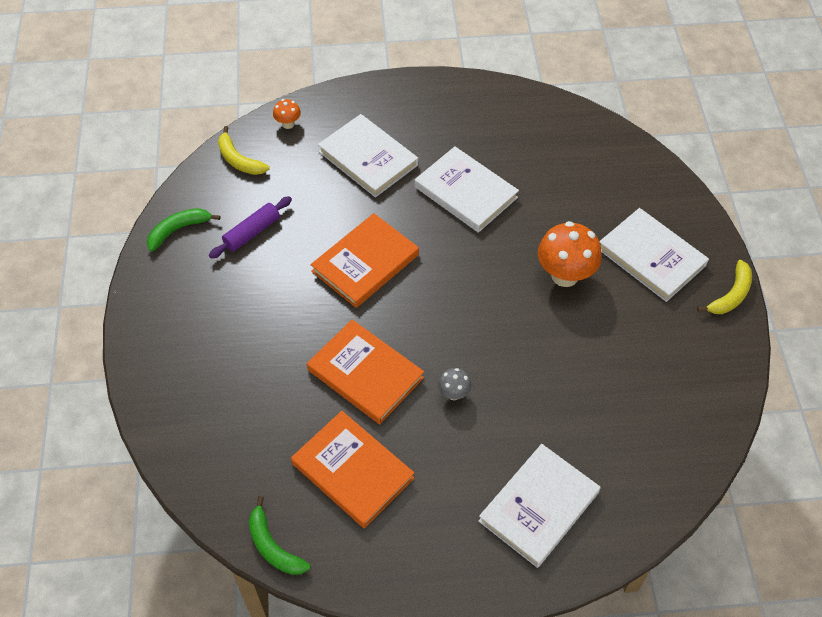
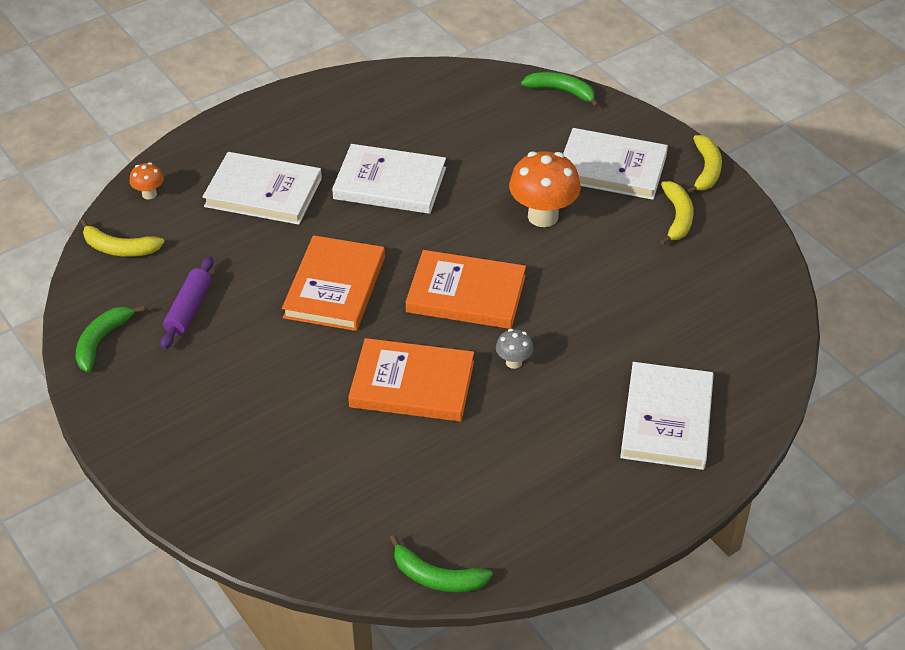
camera: 30 degrees left, 10 degrees down
orange book [291,411,414,528] -> orange book moved to [406,250,526,329]
none -> green banana [521,72,599,108]
none -> yellow banana [660,181,694,245]

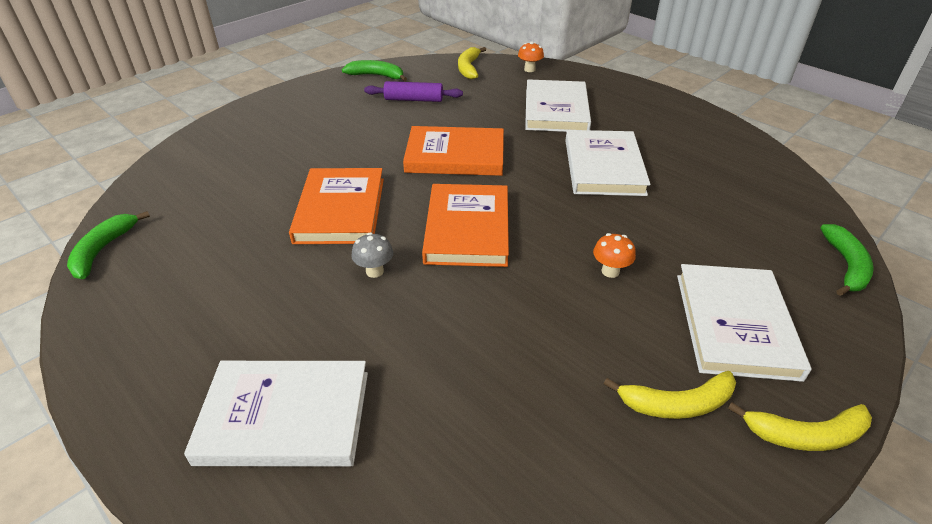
camera: 80 degrees right, 5 degrees down
orange mushroom [509,151,581,227] -> orange mushroom [593,233,636,278], size x0.49

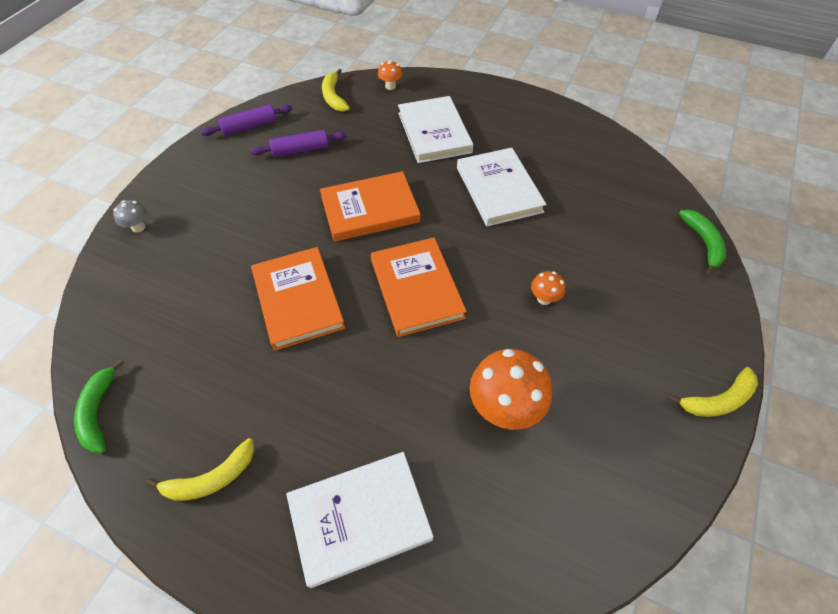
camera: 20 degrees left, 15 degrees up
green banana [342,60,407,82] -> purple rolling pin [201,104,292,136]
grey mushroom [351,233,393,278] -> grey mushroom moved to [113,200,147,233]
yellow banana [604,371,736,419] -> yellow banana moved to [146,438,254,501]
white book [677,264,812,382] -> none
none -> orange mushroom [470,349,552,430]

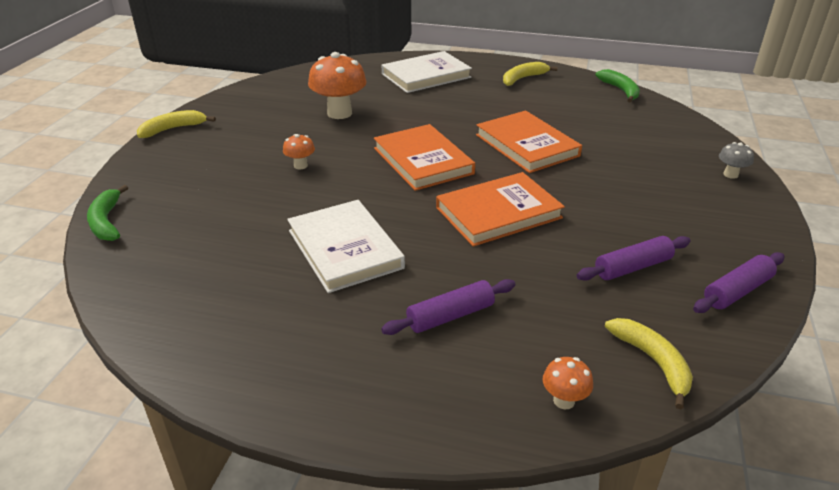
camera: 170 degrees right, 20 degrees down
white book [398,96,473,163] -> purple rolling pin [381,279,515,335]

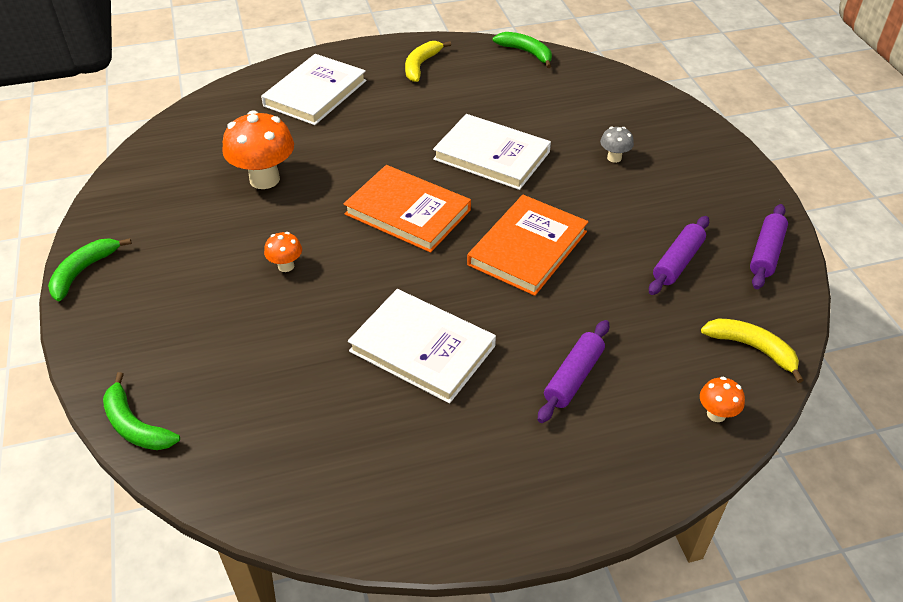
camera: 30 degrees left, 10 degrees up
yellow banana [137,110,216,138] -> green banana [48,238,132,301]
orange book [476,111,582,173] -> white book [433,114,551,190]
grey mushroom [719,142,754,179] -> grey mushroom moved to [600,127,634,163]

